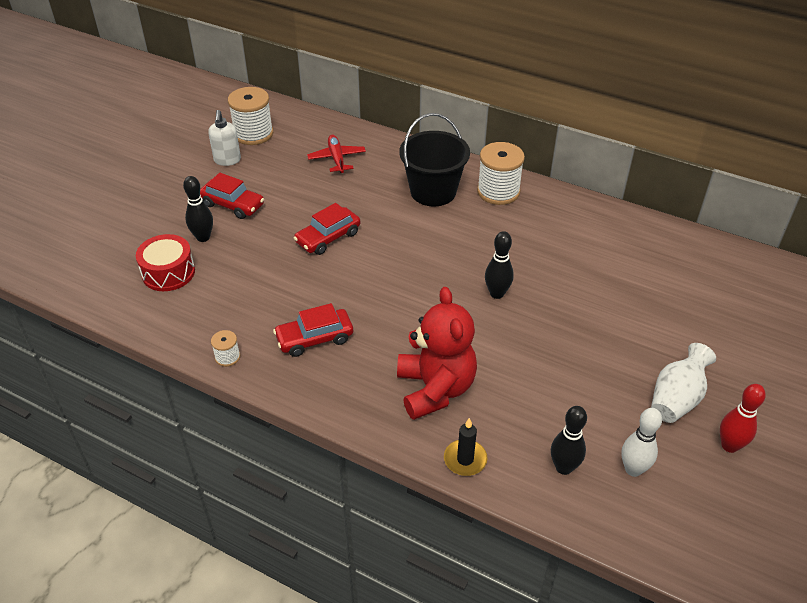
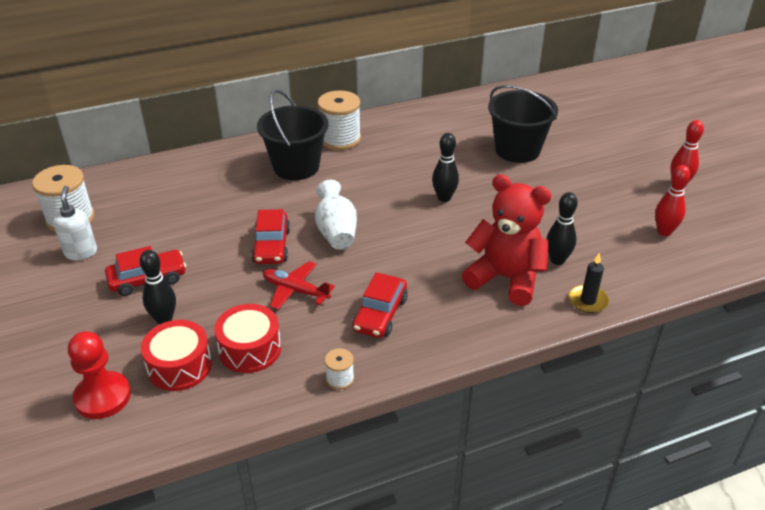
camera: 50 degrees left, 5 degrees down
white soap dispenser [208,110,241,166] -> white soap dispenser turned 135 degrees counterclockwise [53,186,97,260]
red plane [307,135,366,173] -> red plane moved to [263,261,335,310]
black bowling pin [551,406,587,475] -> black bowling pin moved to [546,192,578,265]
white bowling pin [621,408,662,477] -> red bowling pin [655,165,690,236]
white vase [651,343,716,423] -> white vase moved to [315,180,357,250]
none -> red pawn [68,331,131,419]
none -> red drum [214,304,281,373]
none -> black bucket [488,85,558,163]

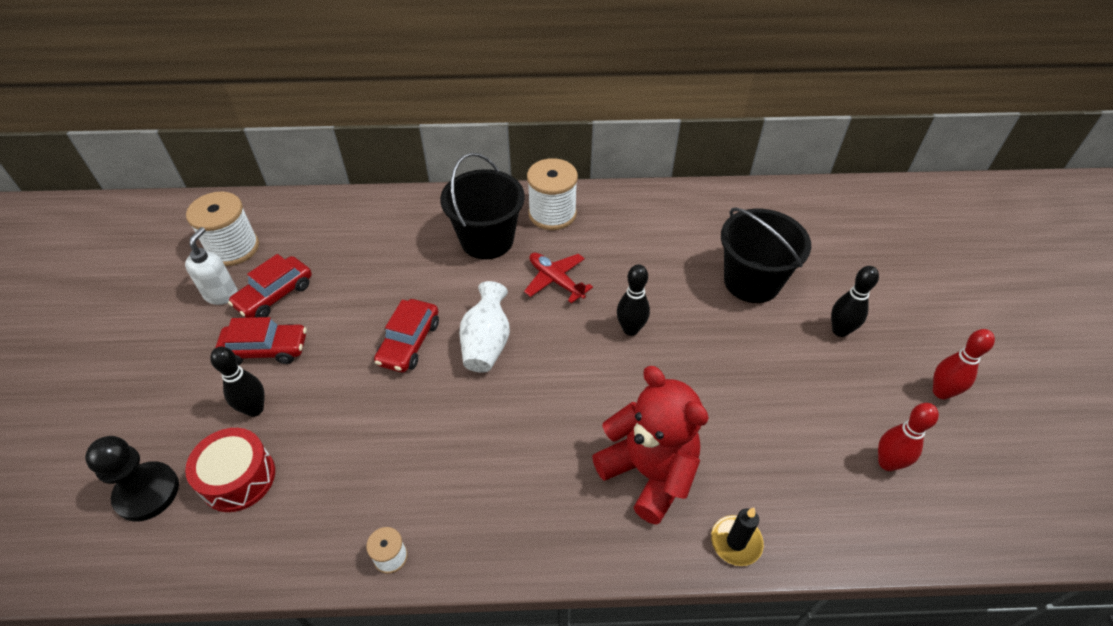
camera: 20 degrees right, 10 degrees up
red pawn [68,331,131,419] -> black pawn [85,436,179,521]
red drum [214,304,281,373] -> none
red plane [263,261,335,310] -> red plane moved to [524,253,593,303]
red car [352,272,408,338] -> red car moved to [228,254,312,318]
black bowling pin [546,192,578,265] -> black bowling pin moved to [831,266,879,337]

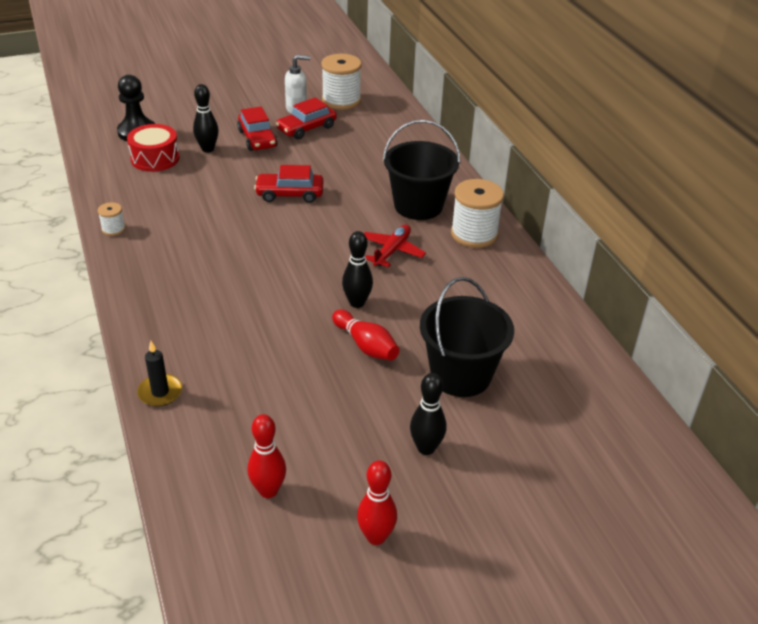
camera: 70 degrees right, 10 degrees down
red car [228,254,312,318] -> red car turned 60 degrees counterclockwise [276,97,337,140]
white vase [459,281,510,373] -> none
red teddy bear [592,366,708,525] -> none
none -> red bowling pin [332,310,399,361]

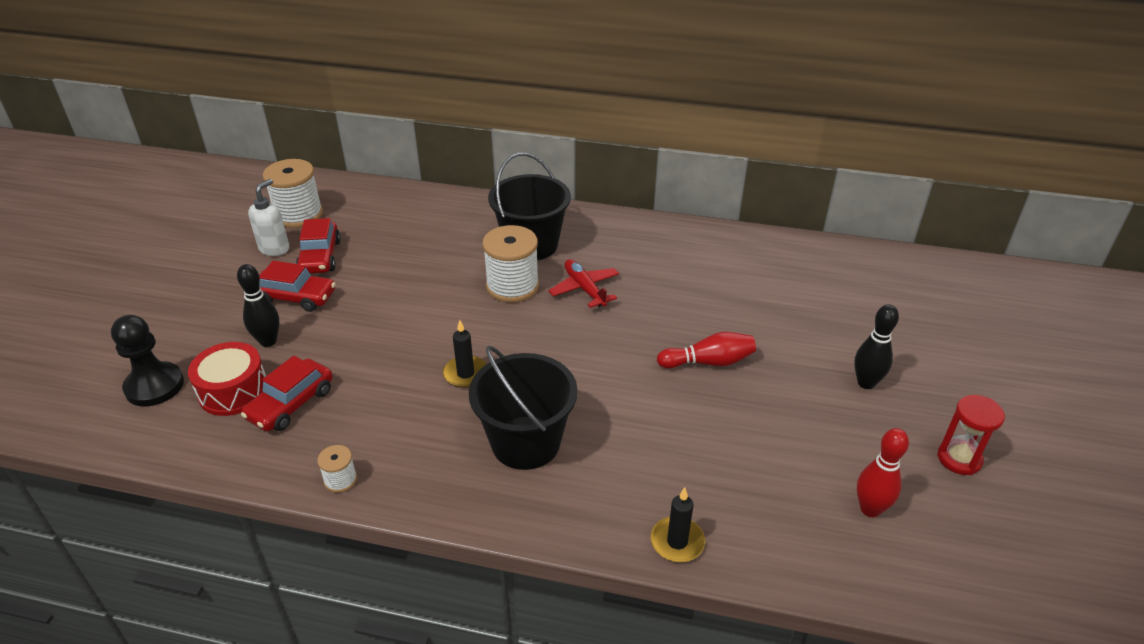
camera: 55 degrees left, 0 degrees up
red car [254,165,323,203] -> red car moved to [241,356,333,431]
black bowling pin [342,231,373,308] -> none
red bowling pin [357,460,397,545] -> red hourglass [937,395,1005,475]
black bucket [420,277,514,397] -> black bucket moved to [469,346,578,470]
white spool [451,179,504,248] -> white spool moved to [482,225,539,303]
none -> black candle [443,320,486,388]

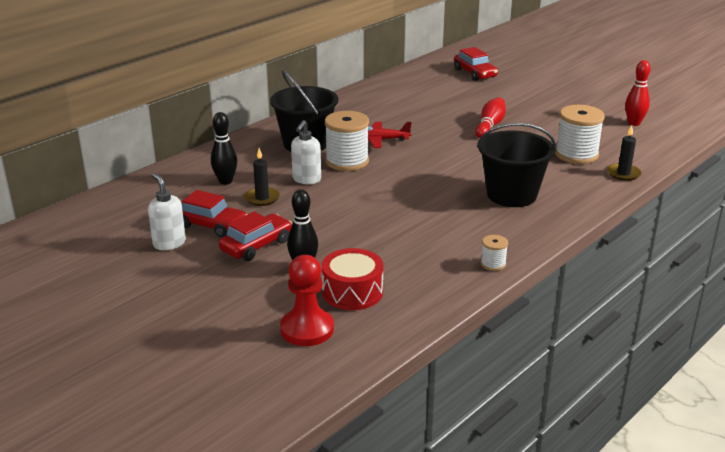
camera: 60 degrees left, 10 degrees down
black pawn [111,315,184,406] -> red pawn [280,255,334,346]
red car [241,356,333,431] -> red car moved to [454,47,498,81]
white spool [263,159,323,228] -> white spool moved to [555,105,605,164]
black candle [443,320,486,388] -> black candle moved to [244,148,280,206]
black bowling pin [854,304,899,389] -> black bowling pin moved to [211,112,237,185]
red hourglass [937,395,1005,475] -> none
none -> white soap dispenser [291,120,321,184]

